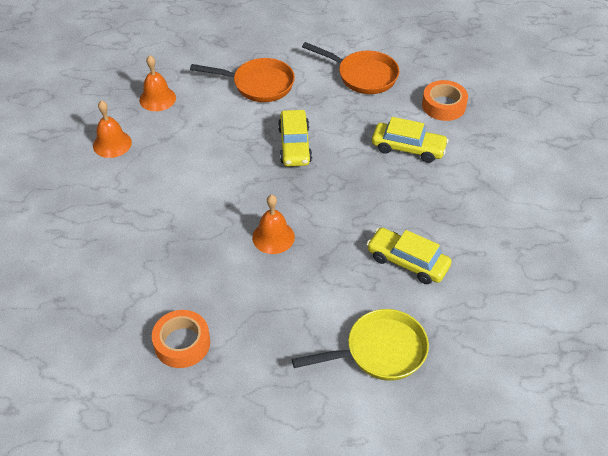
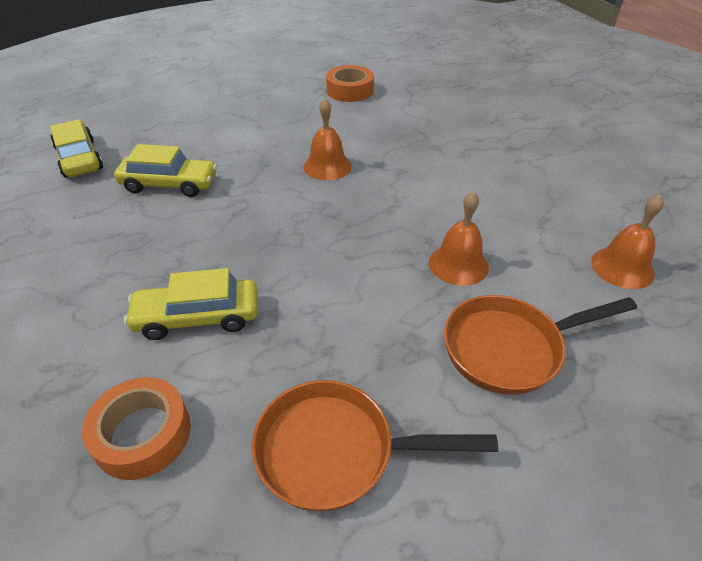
camera: 155 degrees right, 5 degrees down
orange bell [93,100,132,158] -> orange bell moved to [429,191,489,286]
yellow car [278,110,312,166] -> yellow car moved to [50,119,103,178]
yellow pan [292,309,429,381] -> none

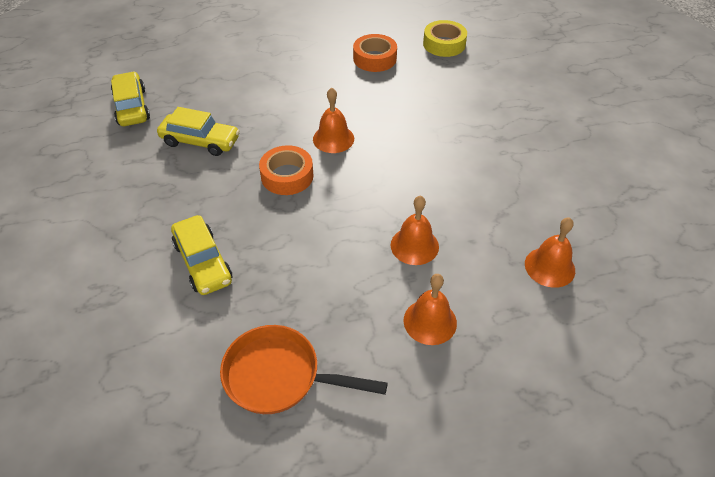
camera: 10 degrees right, 5 degrees up
orange tape [82,377,191,480] -> orange tape moved to [259,145,314,195]
yellow car [124,268,258,340] -> yellow car turned 120 degrees counterclockwise [171,215,232,295]
orange pan [444,295,637,395] -> orange bell [403,274,457,345]
none -> yellow tape [423,20,467,57]

